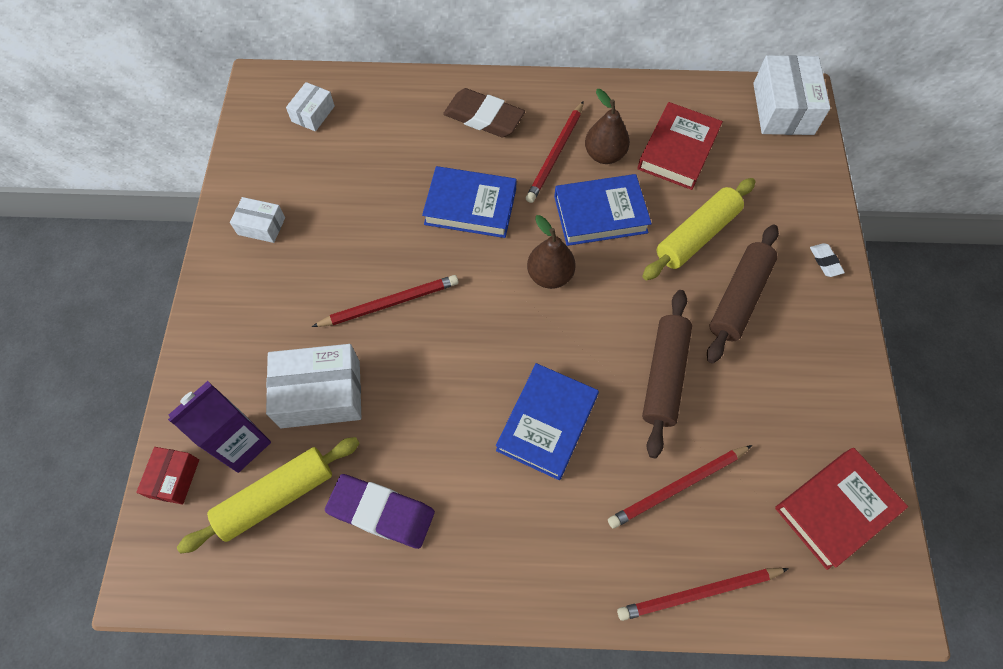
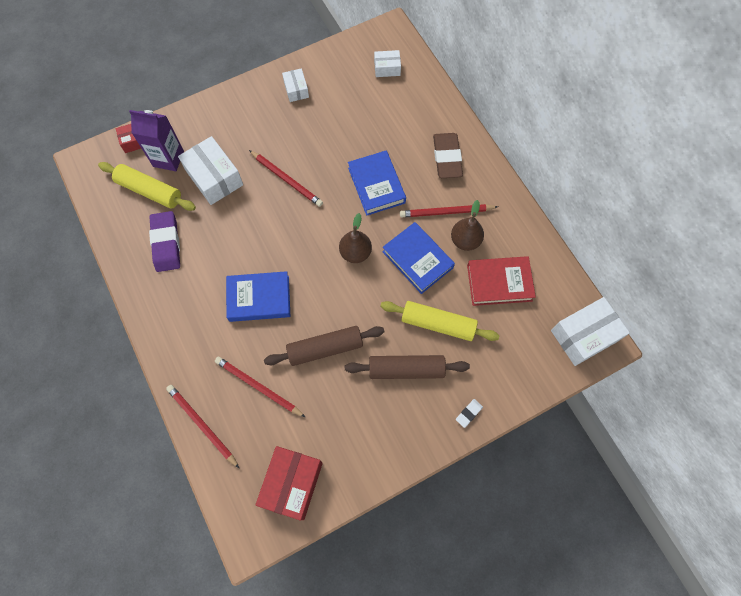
camera: 60 degrees right, 5 degrees up
red book [775,448,908,570] -> red box [255,446,323,520]

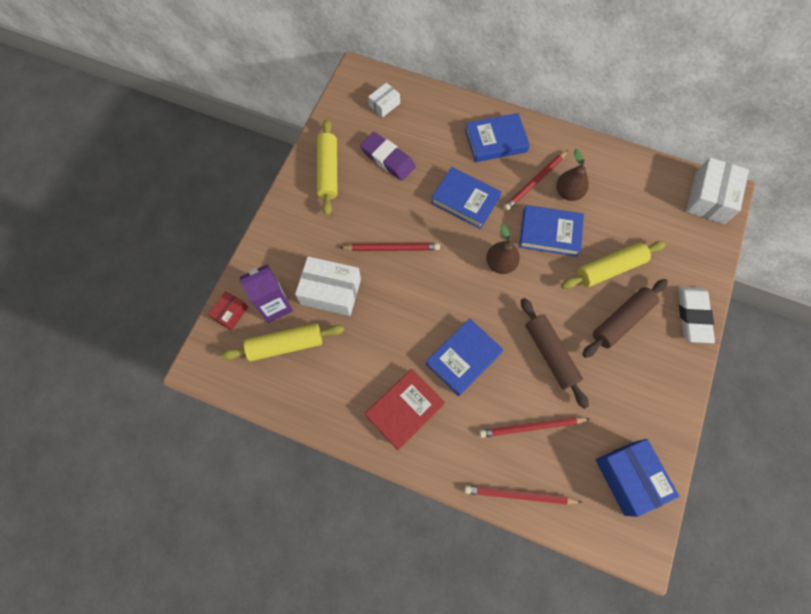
camera: 40 degrees left, 0 degrees up
purple eraser [149,211,180,272] -> purple eraser moved to [360,132,416,181]
red box [255,446,323,520] -> blue box [596,439,679,517]
brown rolling pin [264,326,385,366] -> brown rolling pin turned 60 degrees counterclockwise [521,298,589,409]
white box [282,68,309,102] -> yellow rolling pin [317,119,337,216]
brown eraser [433,133,463,178] -> blue book [465,113,530,162]
white eraser [456,399,483,428] -> white eraser [678,287,715,343], size x2.16
red book [467,256,536,306] -> red book moved to [365,369,445,450]

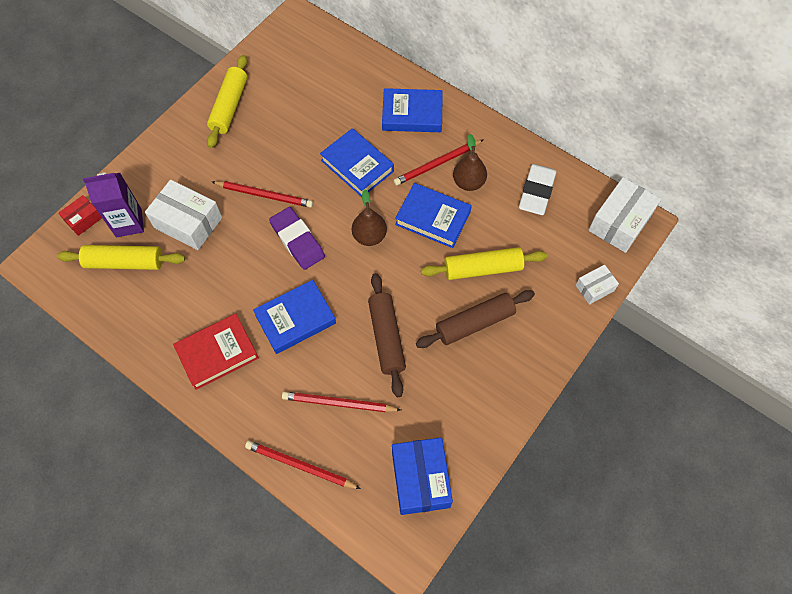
camera: 15 degrees right, 5 degrees down
purple eraser [360,132,416,181] -> purple eraser moved to [269,207,325,270]
white box [368,83,400,118] -> white box moved to [576,265,619,305]
white eraser [678,287,715,343] -> white eraser moved to [519,164,556,215]

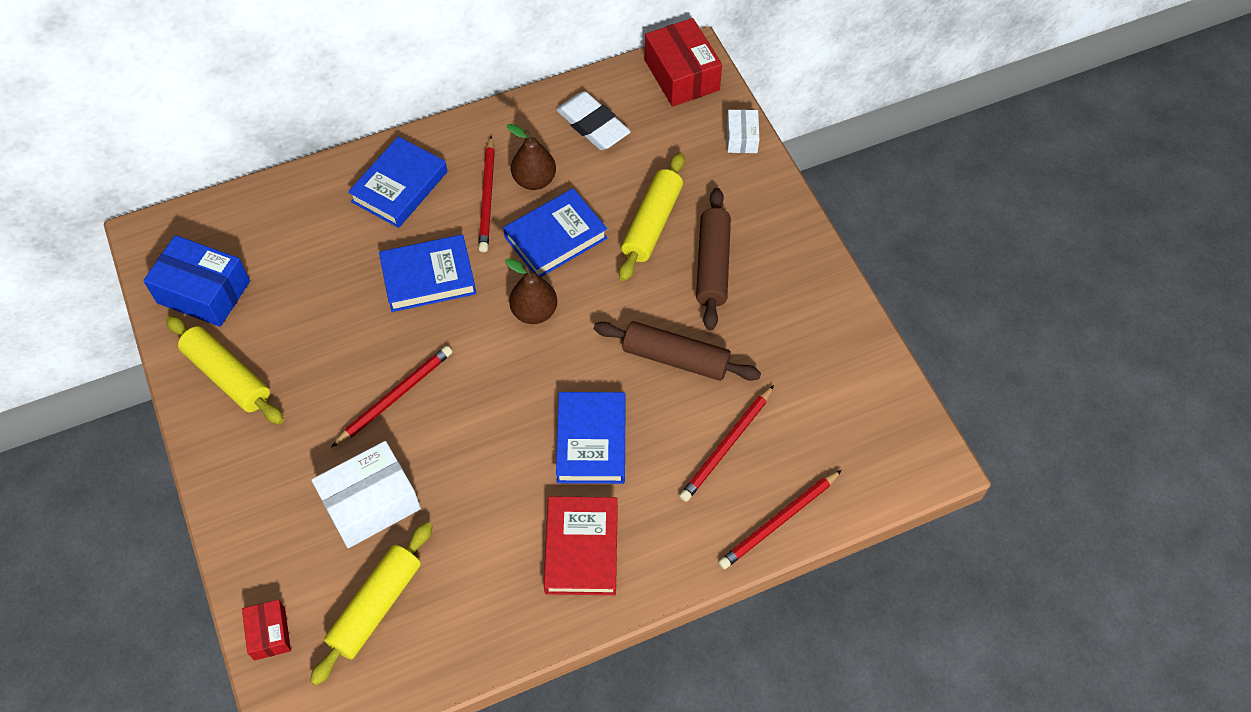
camera: 60 degrees left, 5 degrees down
purple carton [83,172,144,237] -> none
purple eraser [269,207,325,270] -> none
blue box [392,437,453,515] -> blue box moved to [143,235,250,327]
white box [588,177,661,253] -> red box [645,18,722,107]

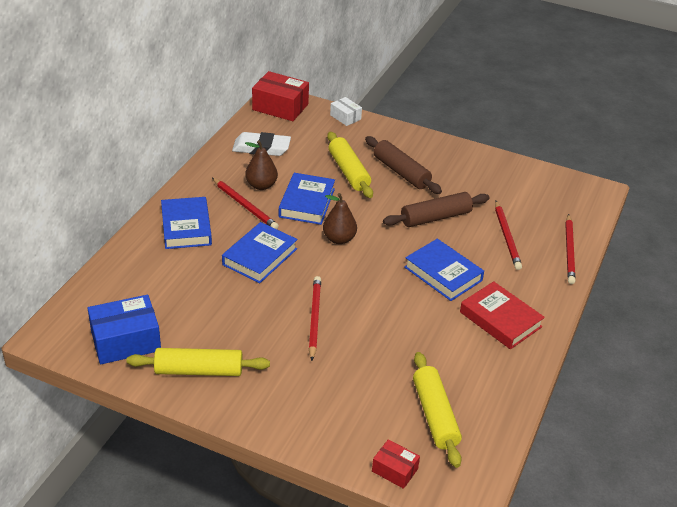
camera: 45 degrees left, 20 degrees down
white box [311,441,421,548] -> none

